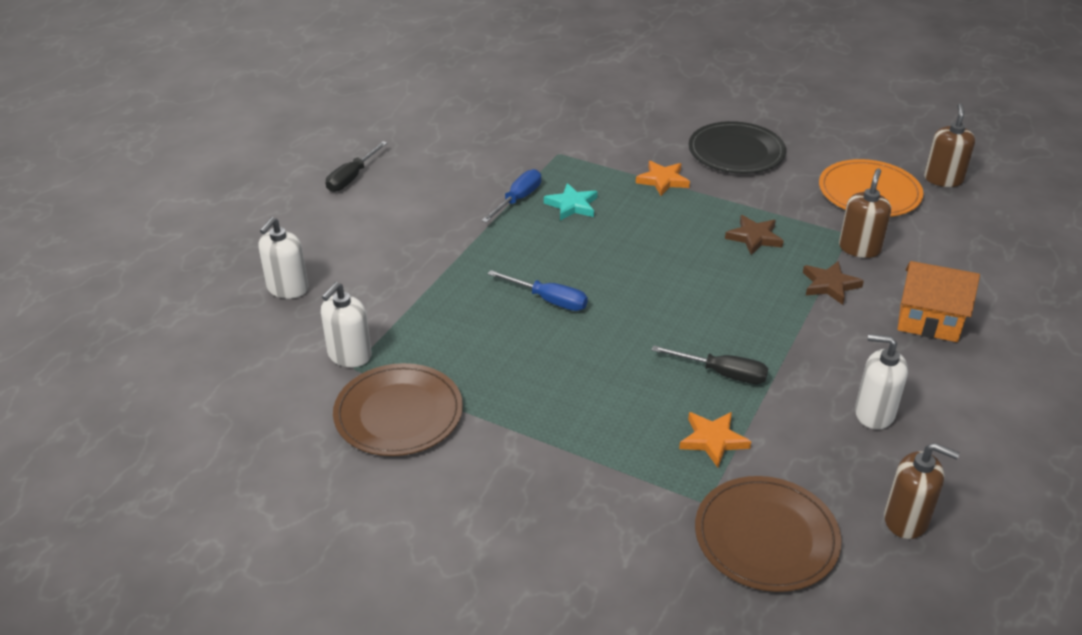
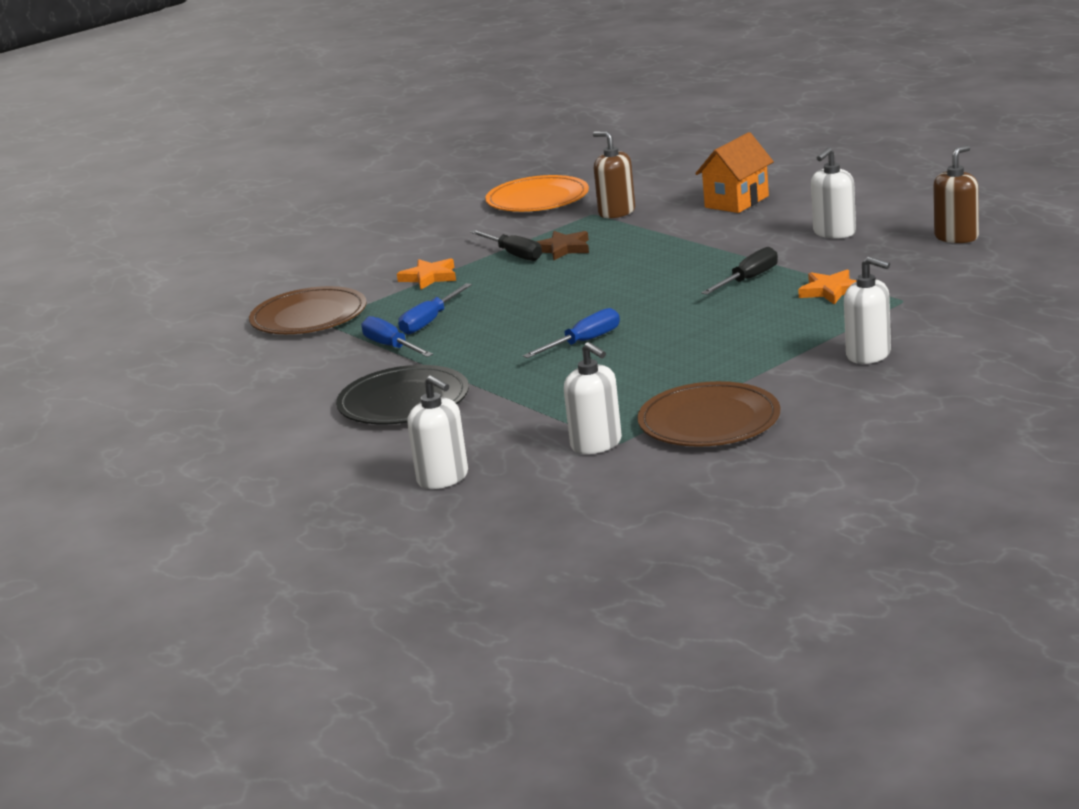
camera: 65 degrees left, 15 degrees down
black screwdriver [326,141,387,192] -> black screwdriver moved to [470,230,542,261]
turquoise star [544,183,598,220] -> blue screwdriver [398,283,472,335]
black plate [689,121,786,174] -> black plate moved to [336,365,469,425]
brown plate [695,476,842,592] -> brown plate moved to [249,286,367,334]
brown star [803,261,864,305] -> none
brown soap dispenser [924,103,975,187] -> none
none -> white soap dispenser [844,256,891,364]

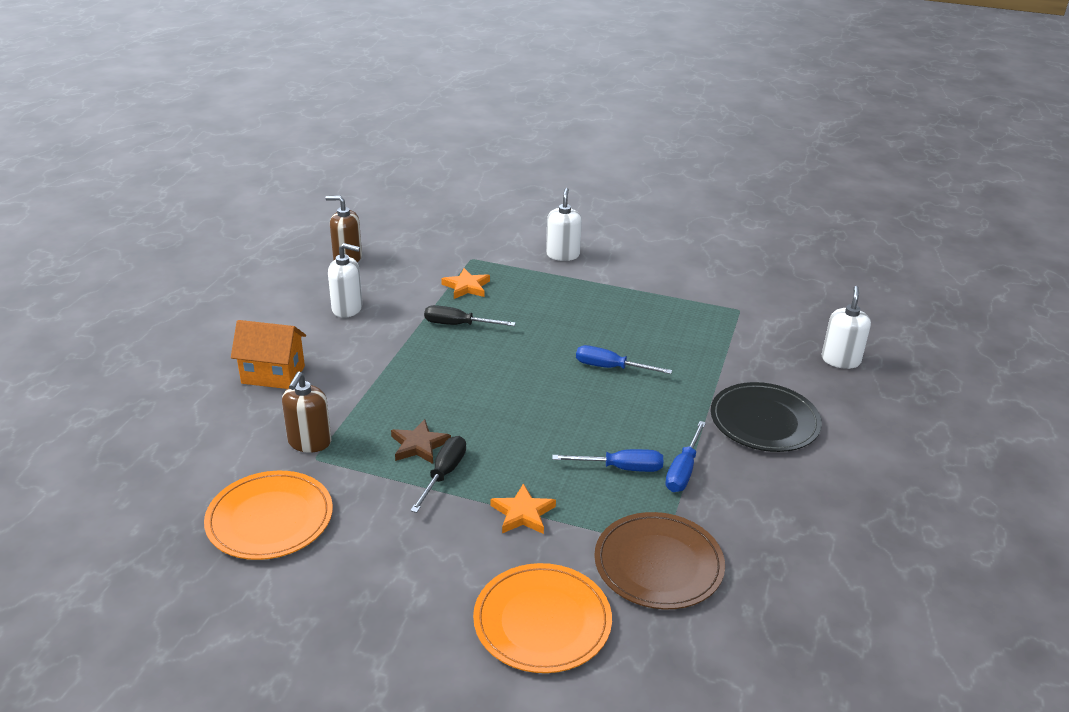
camera: 125 degrees left, 10 degrees up
white soap dispenser [564,342,622,454] -> none
brown plate [637,381,781,447] -> none
none -> orange plate [473,563,612,673]

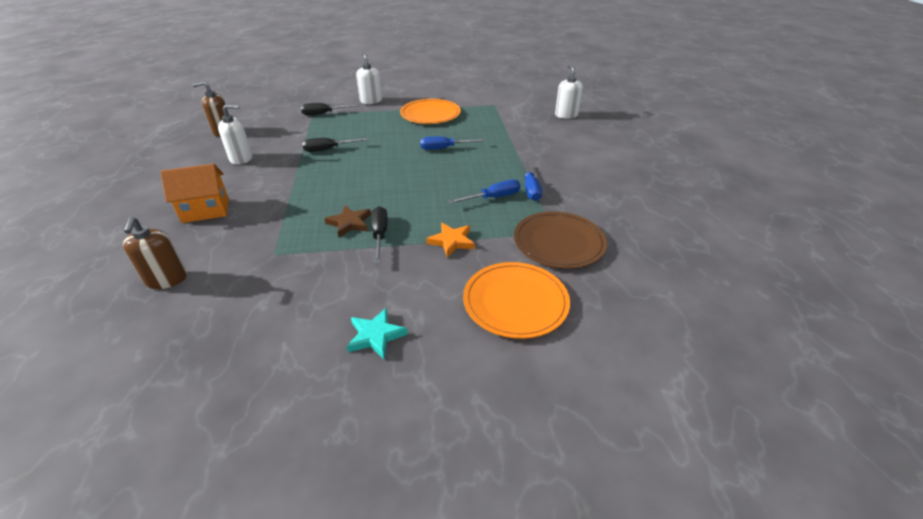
camera: 25 degrees left, 5 degrees up
orange plate [204,471,333,560] -> orange plate moved to [400,99,461,124]
brown soap dispenser [282,372,331,452] -> brown soap dispenser moved to [123,217,187,289]
orange star [441,268,490,299] -> none
black plate [710,382,822,452] -> none
none -> black screwdriver [301,103,360,115]
none -> turquoise star [346,308,408,359]

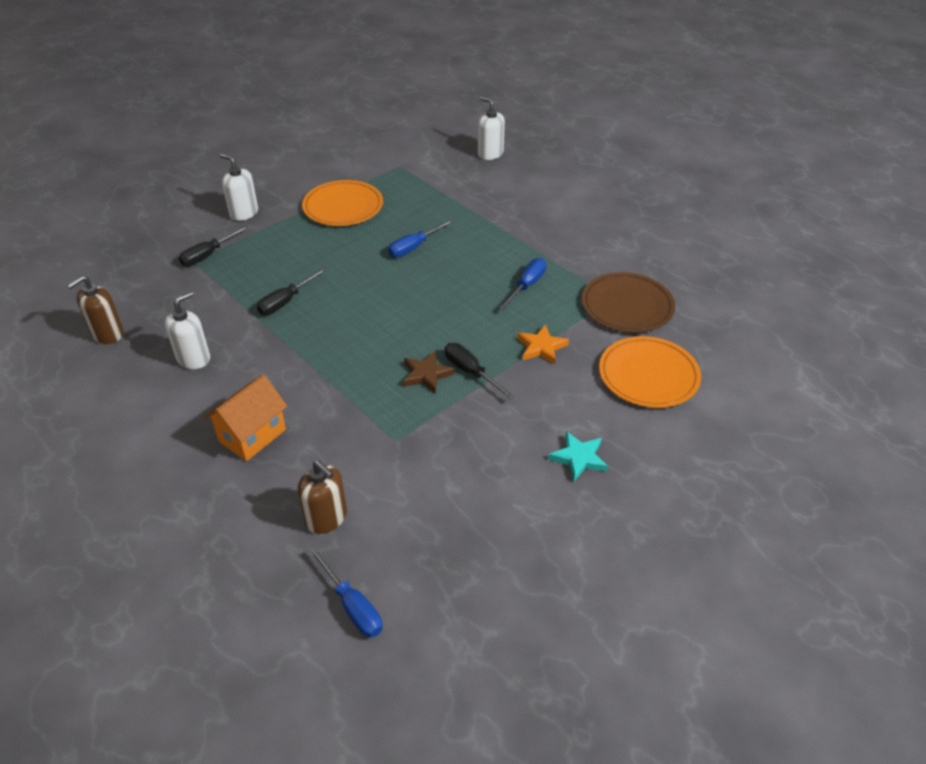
camera: 35 degrees left, 5 degrees up
blue screwdriver [522,159,542,201] -> blue screwdriver moved to [308,547,382,637]

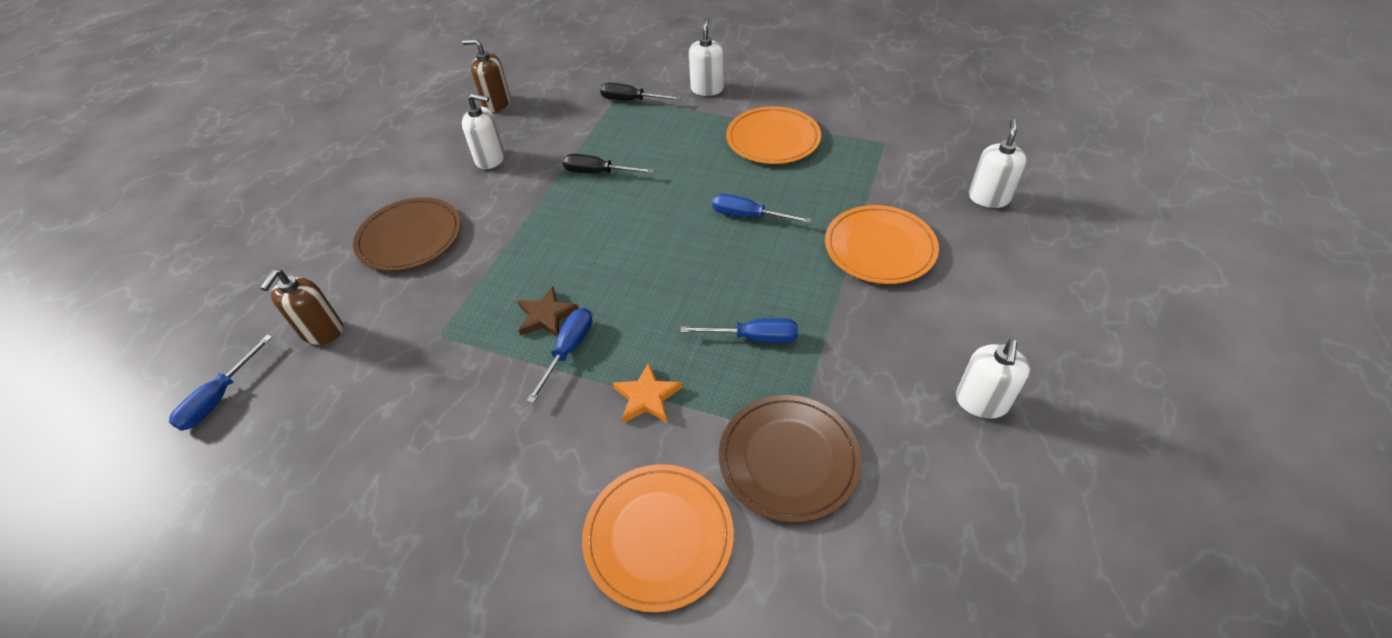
camera: 65 degrees right, 5 degrees up
orange house [204,374,287,461] -> brown plate [353,197,461,271]
black screwdriver [445,343,515,400] -> blue screwdriver [527,308,592,403]
turquoise star [548,431,608,481] -> none
none -> orange plate [825,205,939,284]
none -> white soap dispenser [956,339,1030,419]

